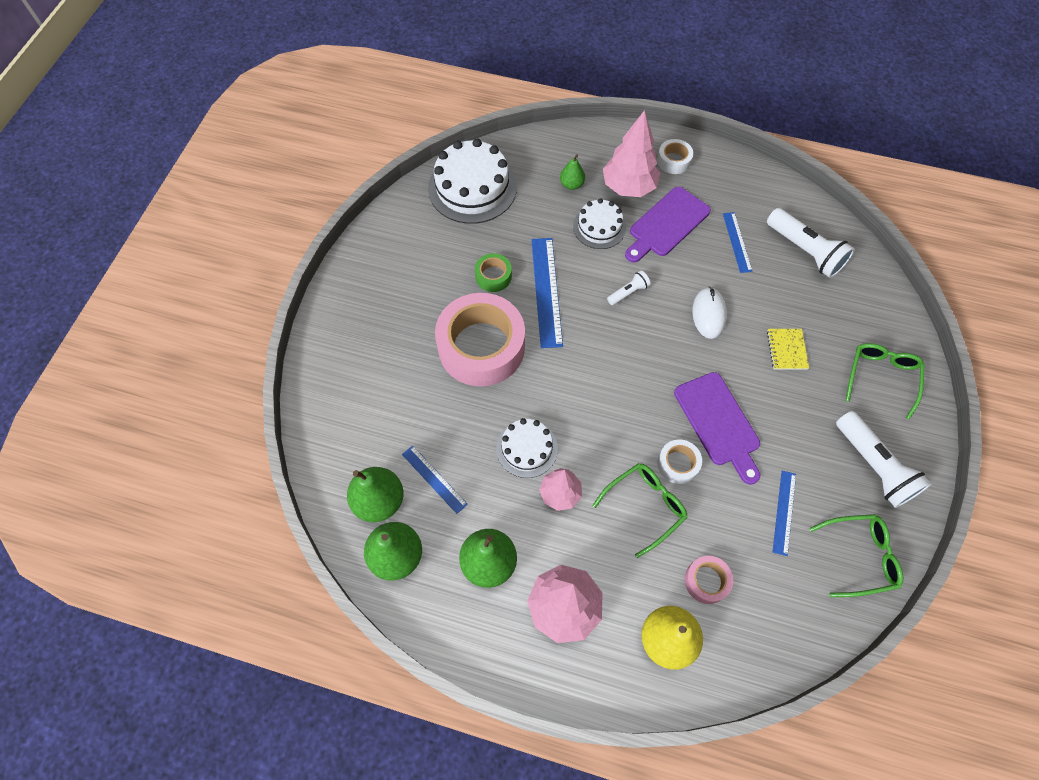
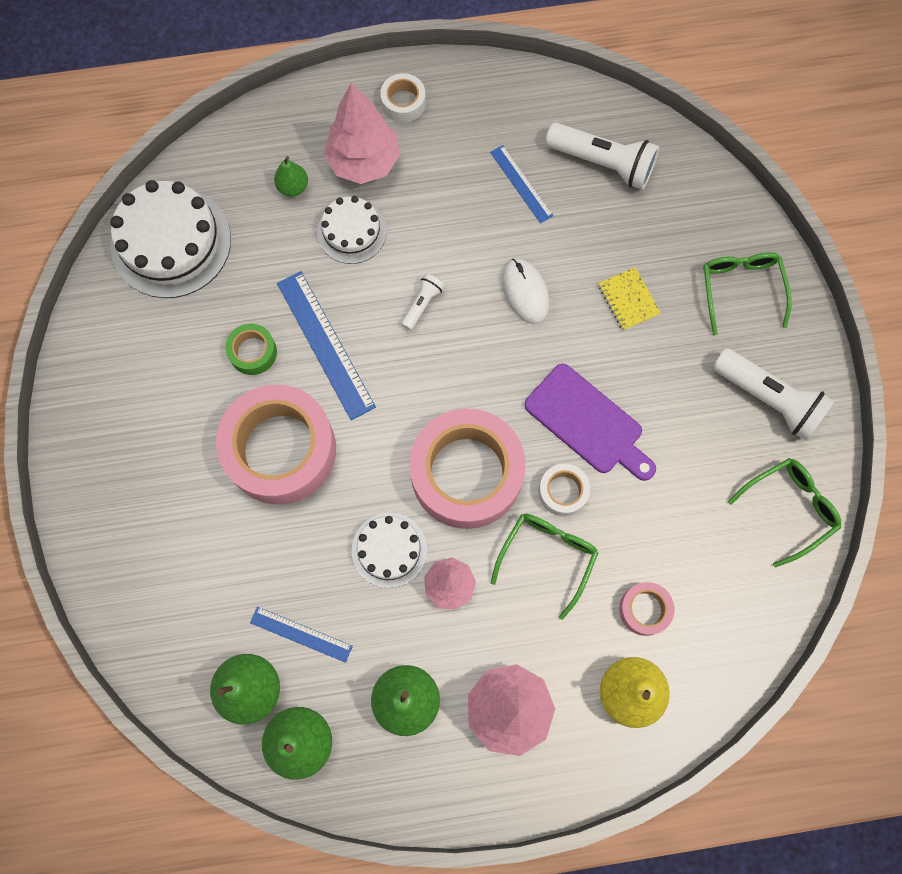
camera: 25 degrees left, 10 degrees up
purple cutting board [625,187,711,263] -> none
blue ruler [772,471,796,556] -> none
none -> pink tape [409,408,526,529]

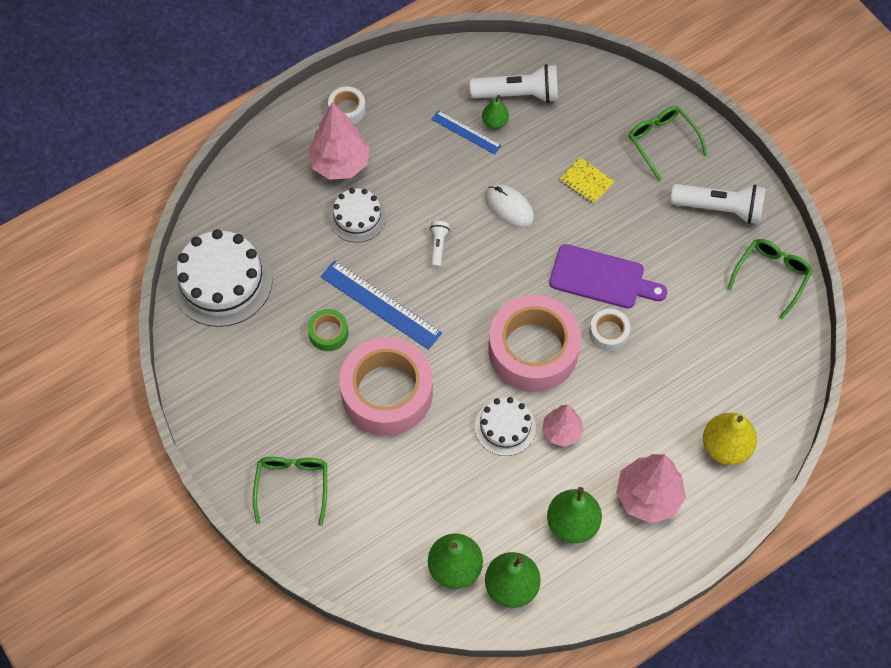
camera: 25 degrees left, 10 degrees down
blue ruler [250,607,353,663] -> none
green pear [274,156,308,196] -> green pear moved to [482,95,509,129]
green glasses [490,514,599,620] -> green glasses moved to [253,457,327,526]
pink tape [619,582,674,636] -> none

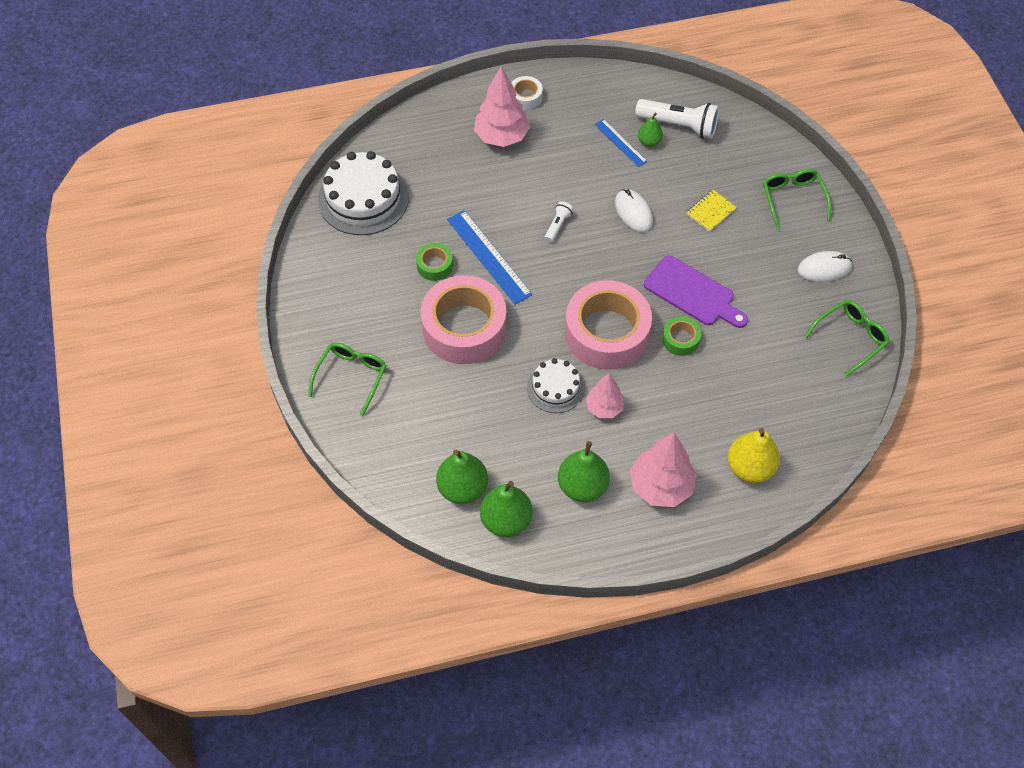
camera: 20 degrees right, 5 degrees down
white cake [329,188,386,243] -> none
yellow notebook [560,157,615,205] -> yellow notebook turned 75 degrees clockwise [686,190,737,232]
white tape [589,309,630,351] -> green tape [662,316,701,356]
white flashlight [671,184,765,224] -> white mouse [798,251,853,282]

